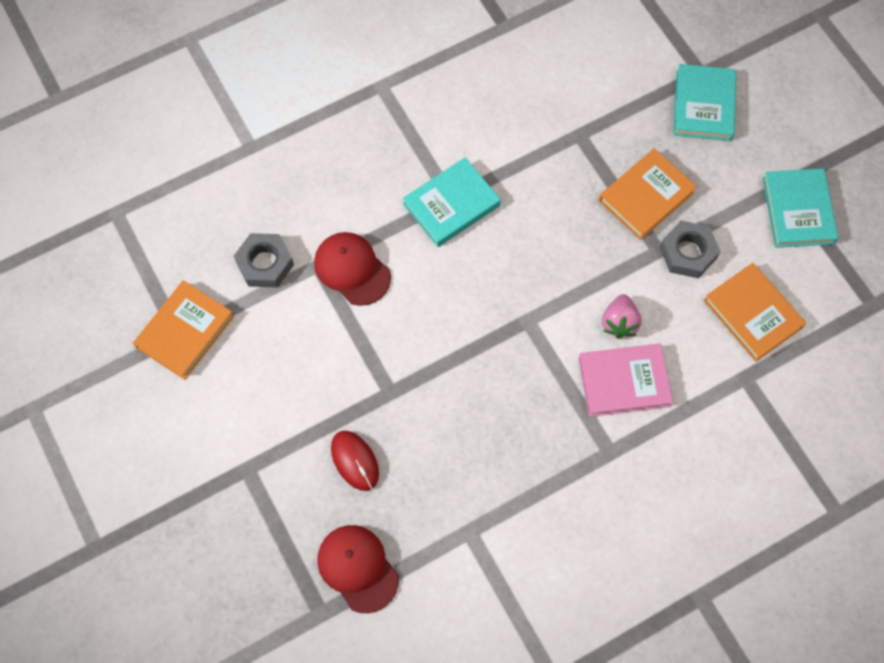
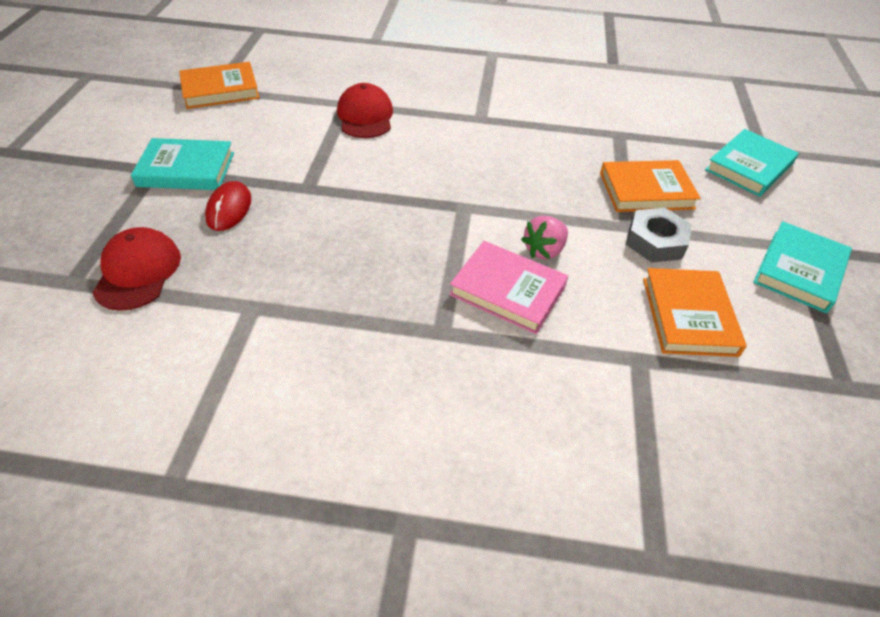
camera: 35 degrees right, 20 degrees down
grey nut [234,233,294,288] -> none
turquoise book [403,157,501,247] -> turquoise book moved to [131,138,234,190]

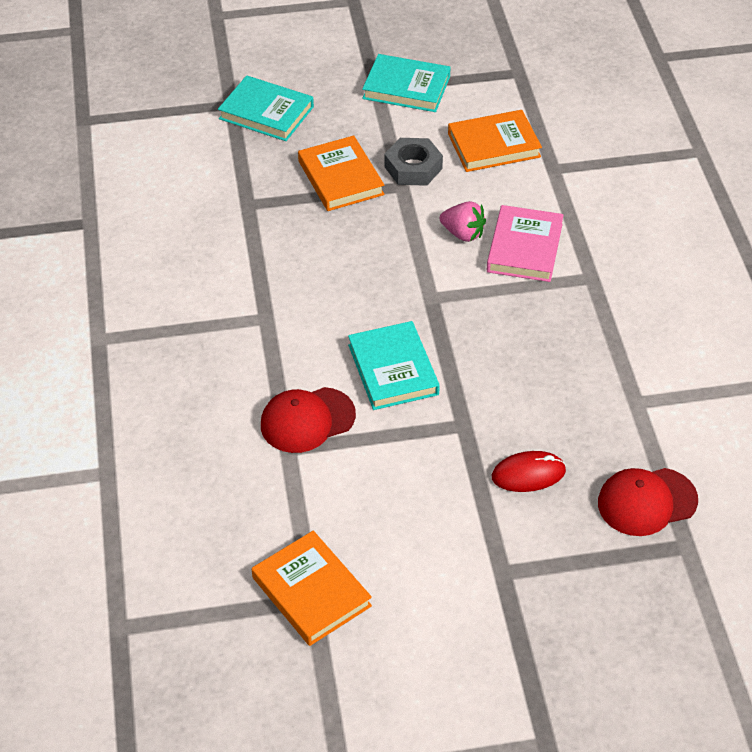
camera: 105 degrees left, 0 degrees up
turquoise book [131,138,234,190] -> turquoise book moved to [348,321,440,410]

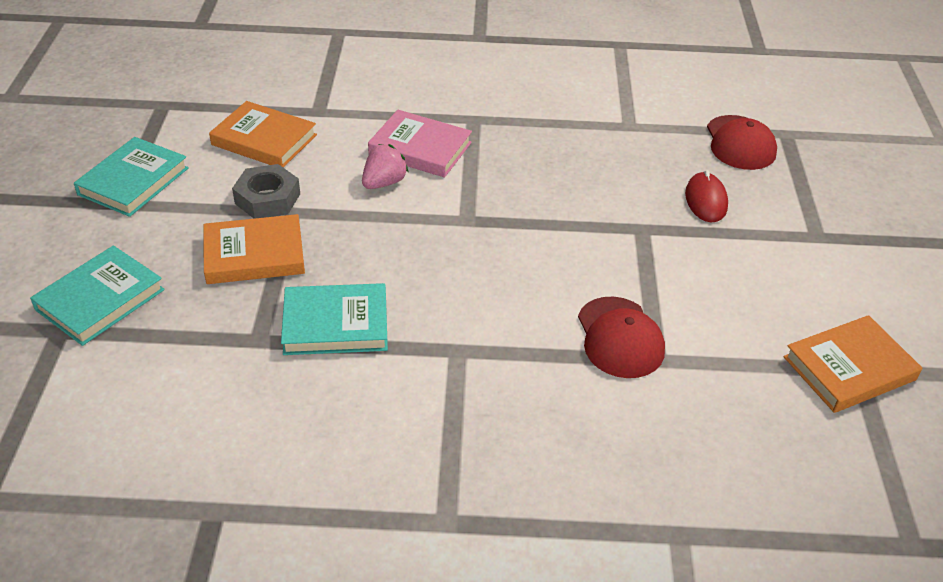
camera: 80 degrees left, 5 degrees down
turquoise book [348,321,440,410] -> turquoise book moved to [281,283,388,355]
orange book [448,110,542,172] -> orange book turned 60 degrees counterclockwise [209,101,317,168]

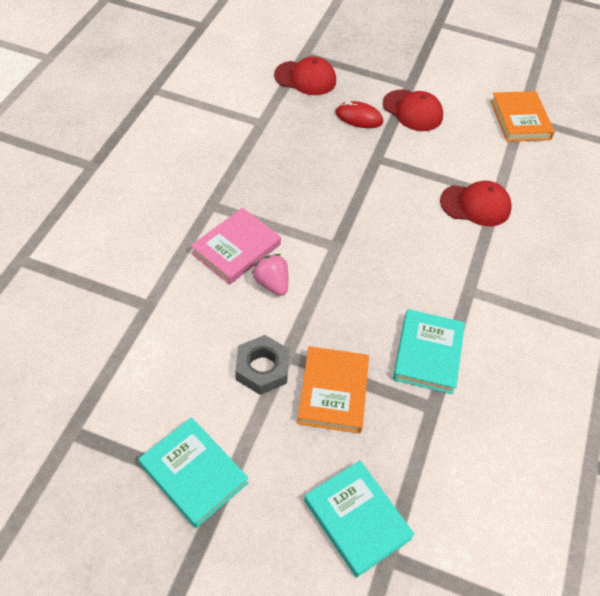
camera: 75 degrees left, 10 degrees up
orange book [209,101,317,168] -> none
none -> red cap [383,90,443,131]

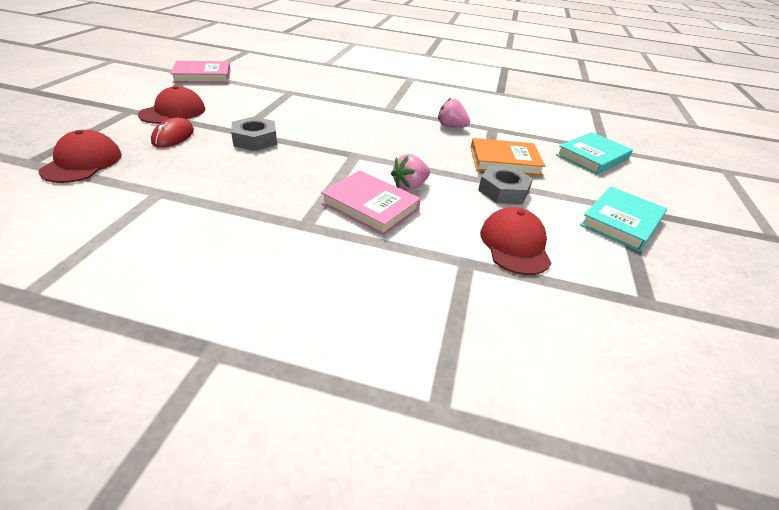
camera: 95 degrees left, 15 degrees down
turquoise book [393,309,465,394] -> pink strawberry [438,98,470,128]
red cap [440,181,512,226] -> red cap moved to [480,207,551,275]
orange book [490,91,555,142] -> pink book [171,61,230,83]
none -> grey nut [231,117,277,151]

